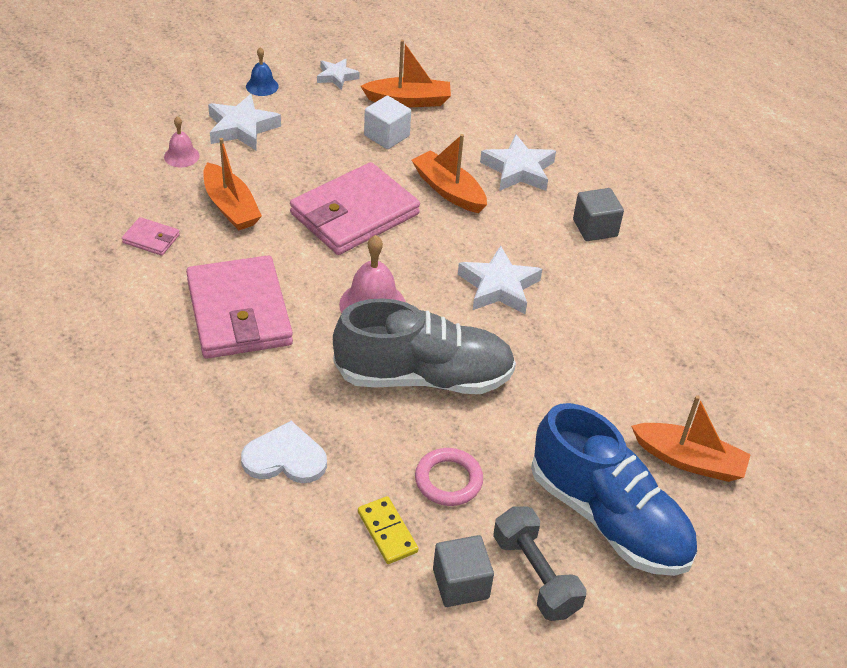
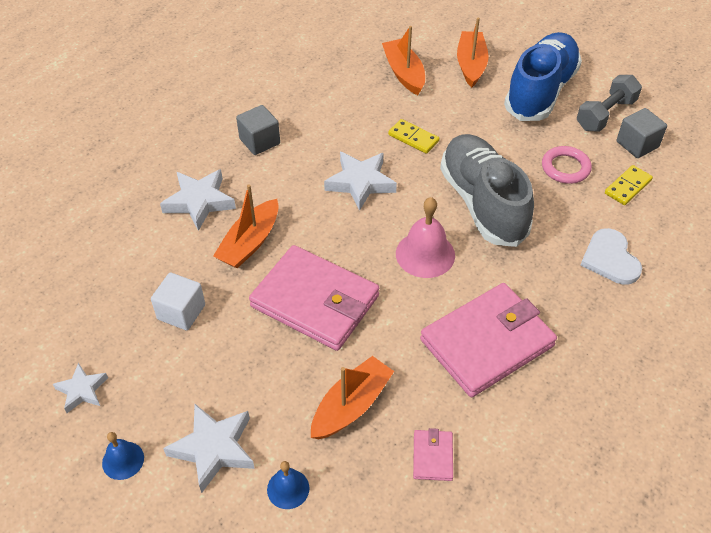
camera: 105 degrees left, 5 degrees up
pink bell [164,116,200,167] -> blue bell [267,461,310,509]
orange boat [360,40,451,107] -> orange boat moved to [382,26,425,95]
none -> yellow domino [388,119,439,154]

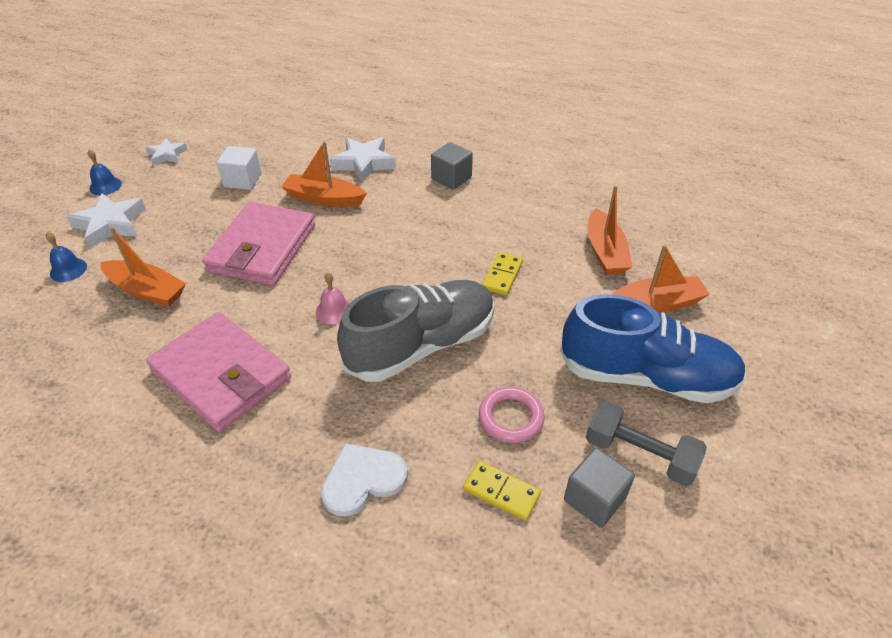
camera: 75 degrees right, 5 degrees down
white star [324,152,397,211] -> none
orange boat [382,26,425,95] -> orange boat turned 120 degrees clockwise [588,185,632,275]
pink bell [396,197,455,278] -> pink bell [316,273,350,324], size x0.58
pink wallet [413,428,453,481] -> none

